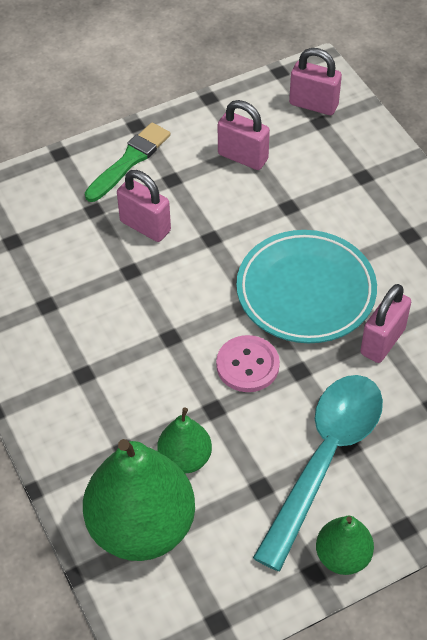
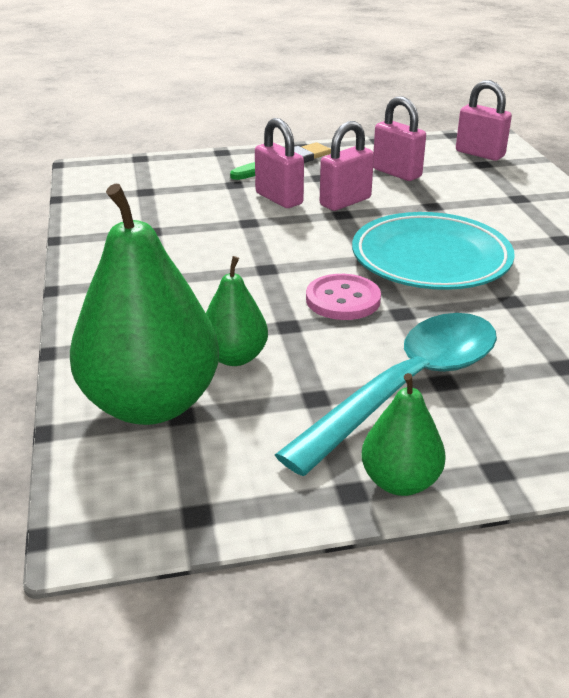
camera: 15 degrees right, 20 degrees down
pink padlock [360,284,411,363] -> pink padlock moved to [320,121,374,211]

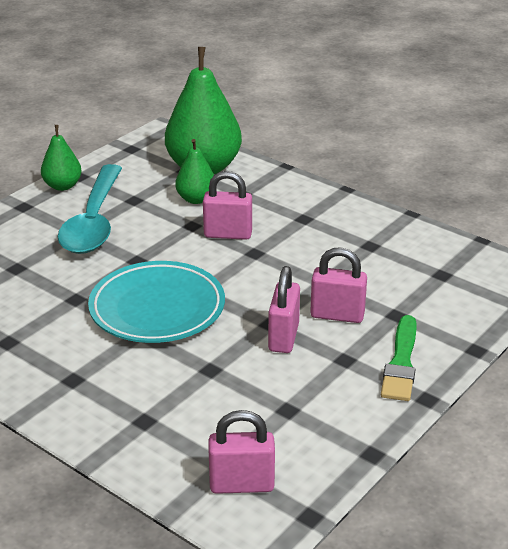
camera: 140 degrees right, 0 degrees up
pink button [306,274,381,320] -> none
pink padlock [373,96,426,181] -> pink padlock moved to [203,171,252,240]

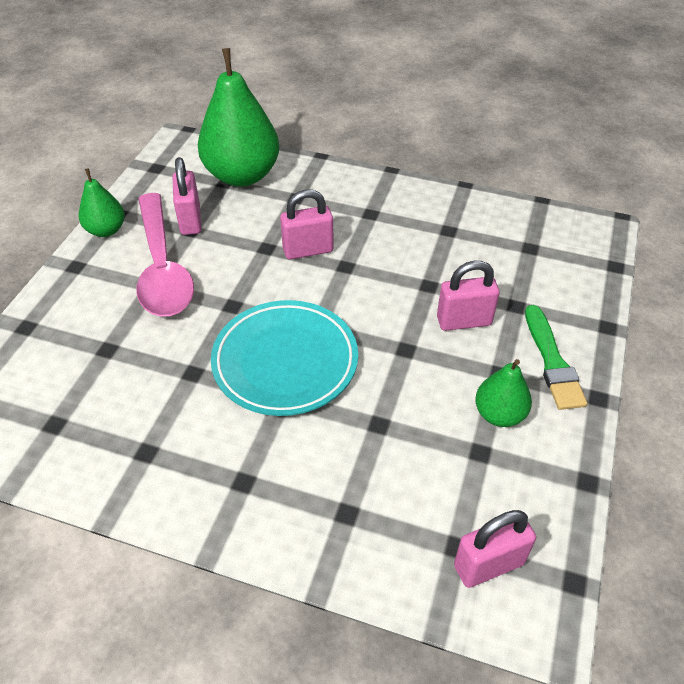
camera: 20 degrees left, 15 degrees up
turquoise spoon [58,164,122,254] -> pink spoon [136,193,194,317]
green pear [175,139,214,204] -> green pear moved to [475,359,532,427]
pink padlock [268,266,300,353] -> pink padlock moved to [173,157,202,235]

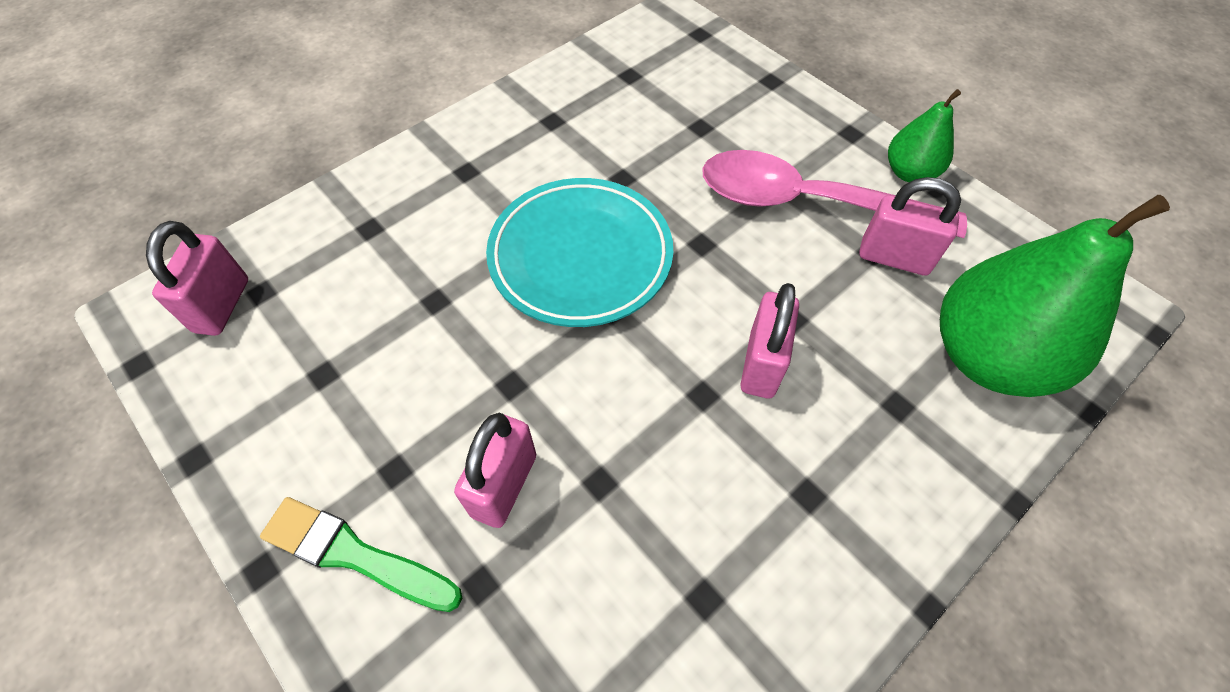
camera: 120 degrees right, 10 degrees up
green pear [475,359,532,427] -> none

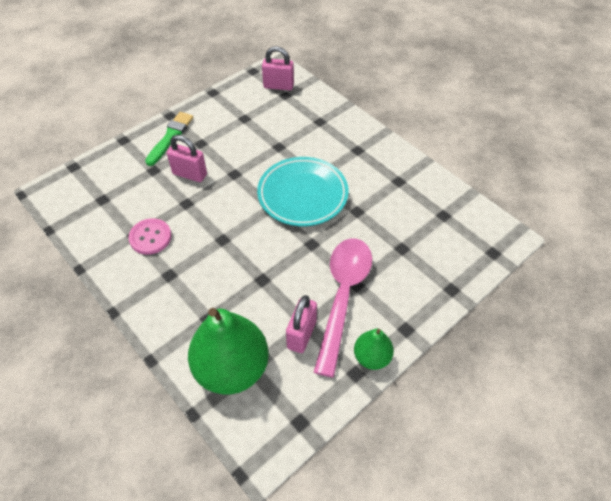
camera: 90 degrees right, 5 degrees down
pink padlock [740,283,799,398] -> none
none -> pink button [128,218,172,255]

